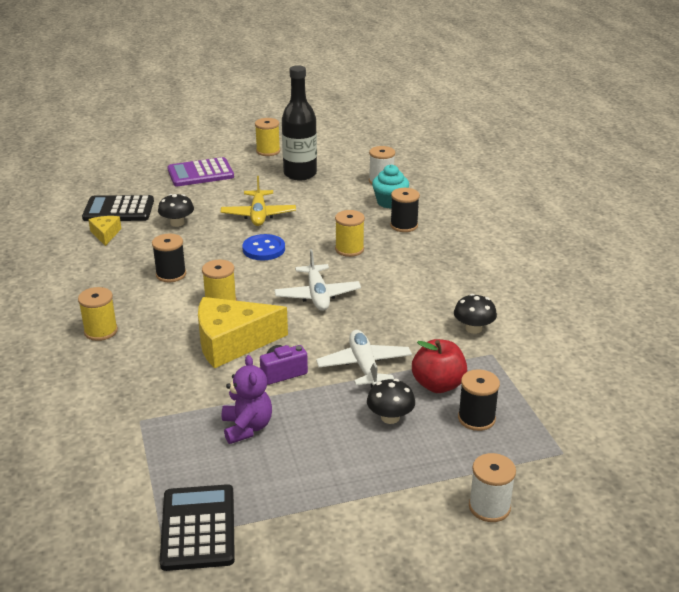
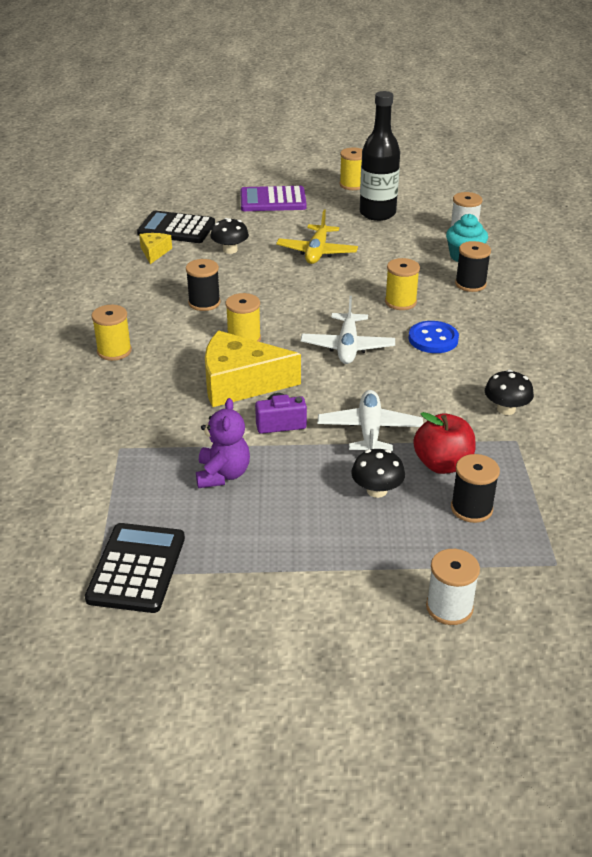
camera: 15 degrees right, 5 degrees up
blue button [242,234,285,260] -> blue button moved to [408,321,459,353]

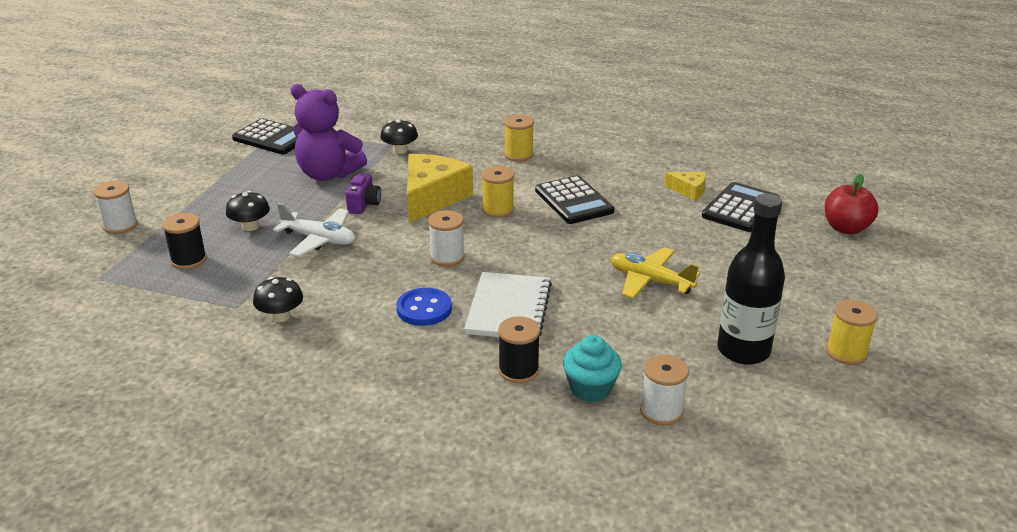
camera: 110 degrees right, 5 degrees down
black spool [186,259,221,311] -> black calculator [535,175,614,224]
purple teddy bear [196,398,250,488] -> purple teddy bear [291,84,367,181], size x1.56
black mushroom [210,218,249,254] -> black mushroom moved to [380,119,418,154]
purple calculator [240,186,307,211] -> none
white plane [301,296,395,364] -> white spool [428,210,465,267]
yellow spool [385,258,420,310] -> white notebook [464,272,552,337]
red apple [413,412,476,474] -> red apple moved to [825,174,878,234]

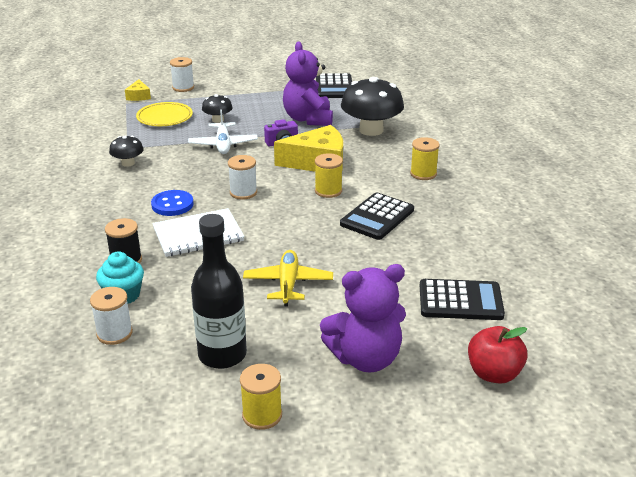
camera: 60 degrees right, 0 degrees up
black spool [162,213,207,269] -> yellow plate [136,102,193,126]
black mushroom [380,119,418,154] -> black mushroom [341,77,404,136], size x1.99
yellow cheese [665,172,706,200] -> yellow cheese moved to [125,79,151,101]
none -> purple teddy bear [320,264,406,373]

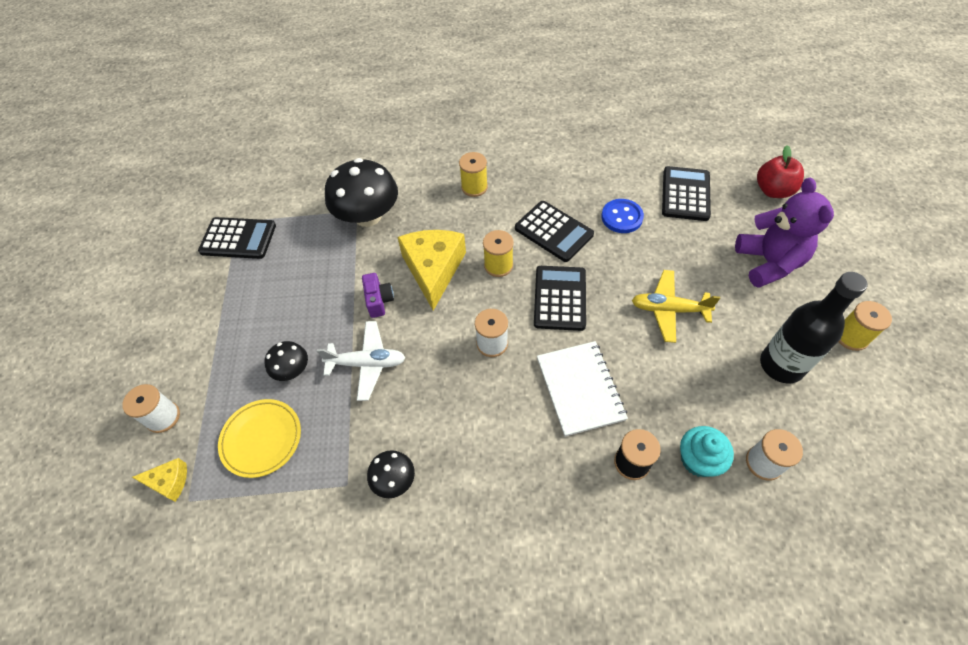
camera: 80 degrees left, 25 degrees up
blue button [151,190,194,216] -> blue button moved to [602,199,644,233]
purple teddy bear [283,42,333,126] -> none
none -> black calculator [534,266,586,331]

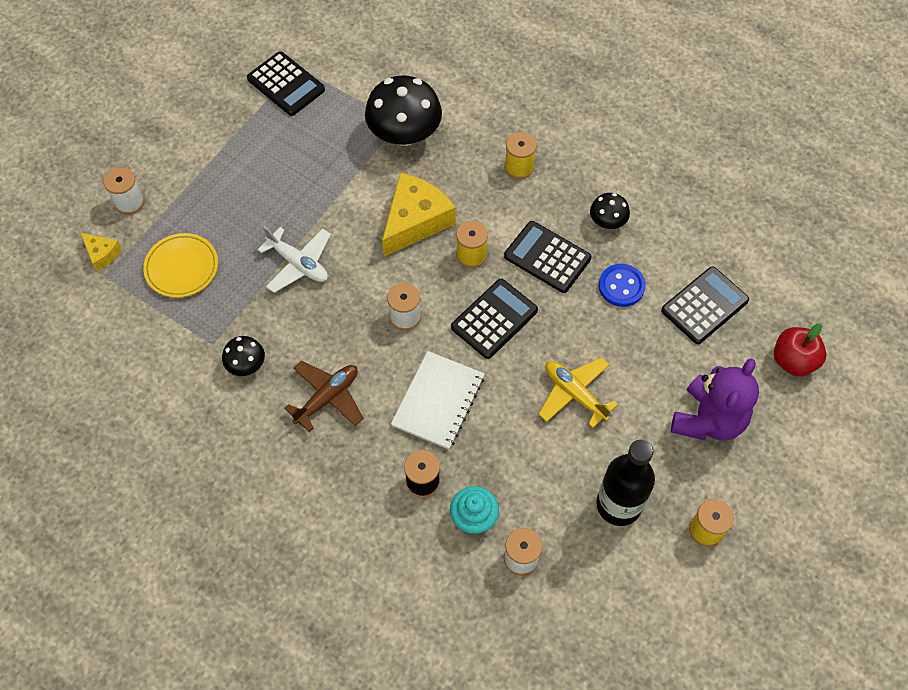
camera: 35 degrees right, 5 degrees up
black mushroom [265,341,308,381] -> black mushroom moved to [590,193,630,229]
purple camera [362,273,394,318] -> none
black calculator [515,201,594,262] -> black calculator turned 135 degrees clockwise [504,221,591,293]
none -> brown plane [284,361,364,432]

